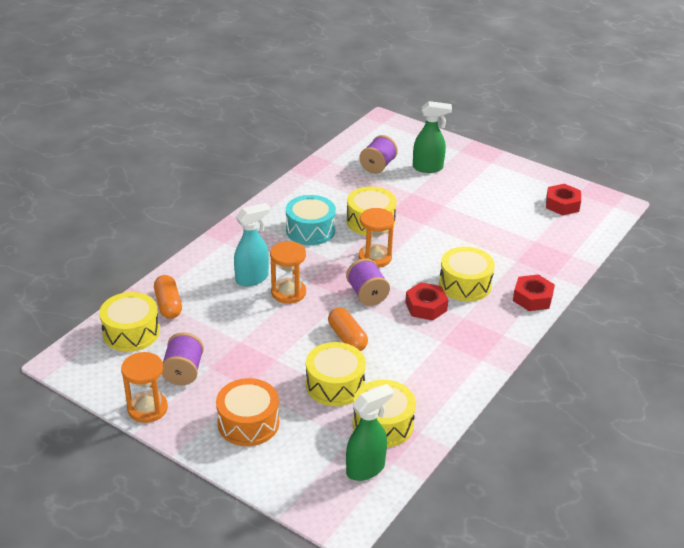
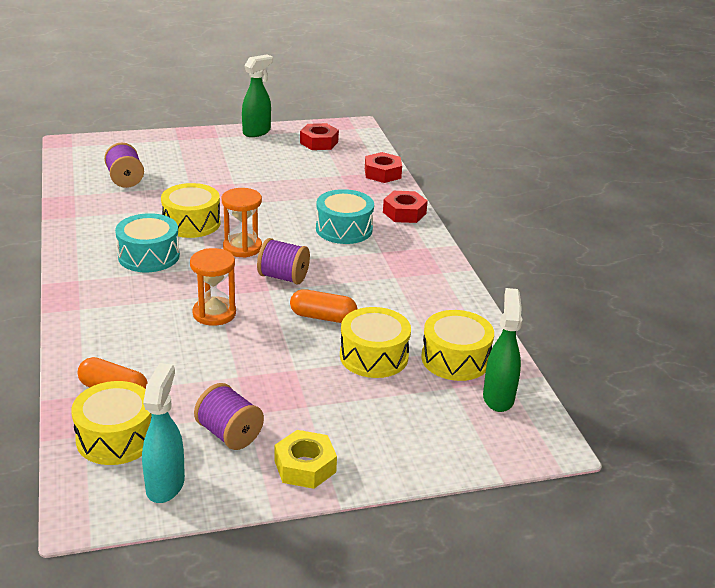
camera: 50 degrees left, 5 degrees down
orange hourglass [121,352,168,423] -> none
orange drum [216,378,279,446] -> none
turquoise spray bottle [234,203,270,286] -> turquoise spray bottle moved to [142,363,185,503]
red nut [405,282,448,321] -> red nut moved to [365,152,402,183]
green spray bottle [413,101,452,173] -> green spray bottle moved to [242,54,273,137]
yellow drum [439,247,495,302] -> turquoise drum [316,189,374,244]
none -> yellow nut [275,430,337,489]

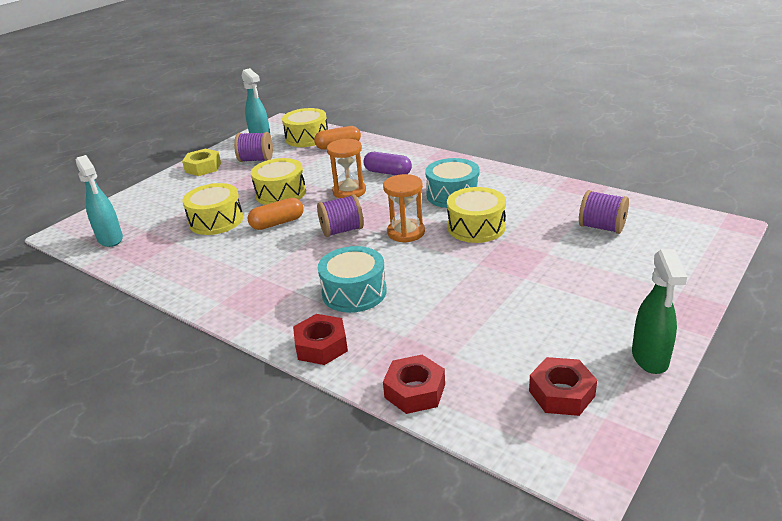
camera: 145 degrees right, 0 degrees up
yellow drum [421,310,494,381] -> yellow drum moved to [251,158,306,205]
green spray bottle [483,288,522,412] -> turquoise spray bottle [76,155,123,247]
none -> purple capsule [363,152,412,175]

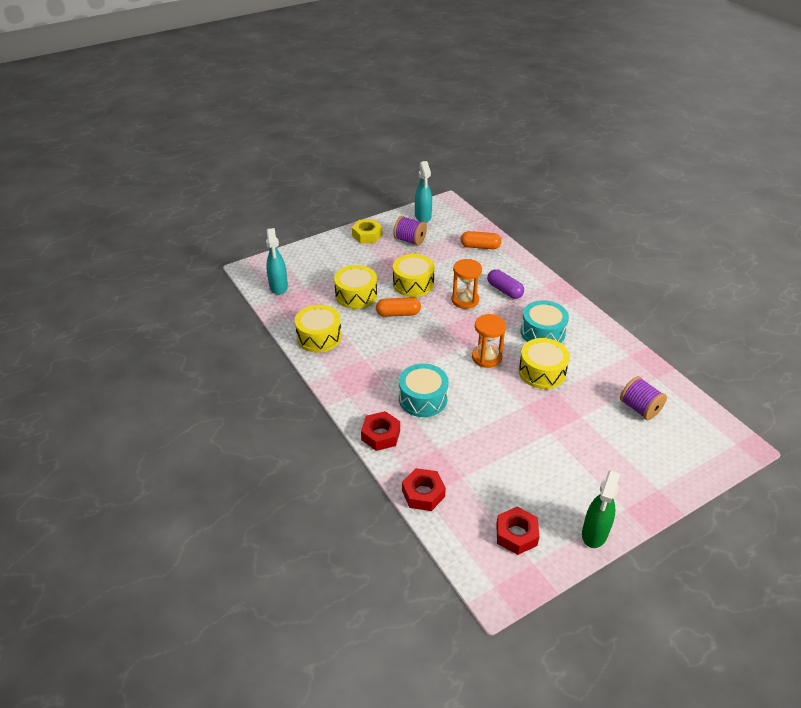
camera: 20 degrees right, 10 degrees up
yellow drum [282,108,328,147] -> yellow drum moved to [295,305,342,353]
purple spool [317,194,364,237] -> none

